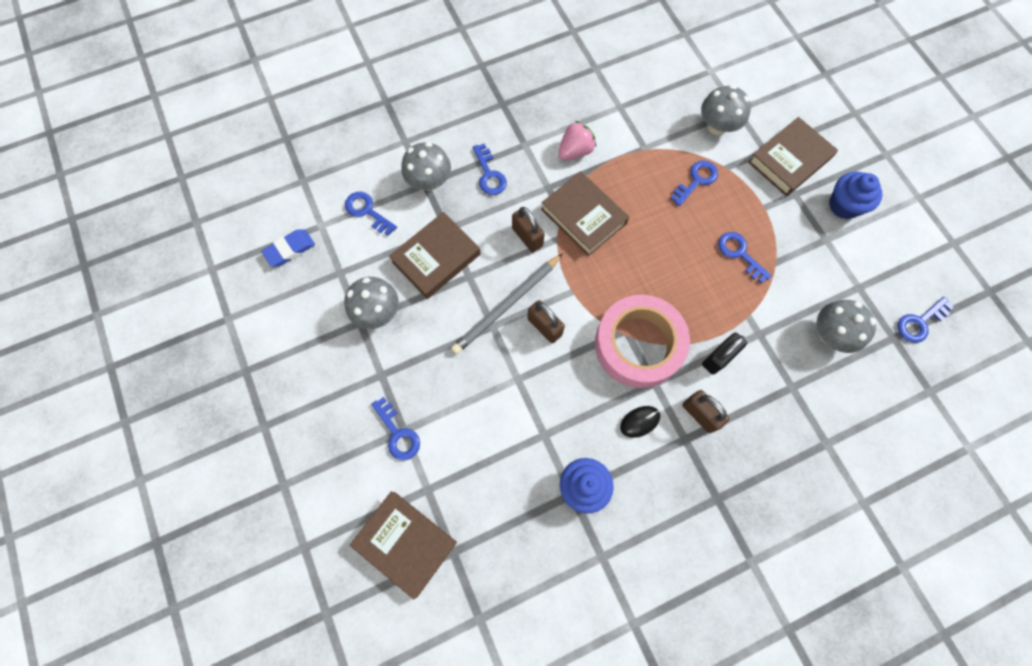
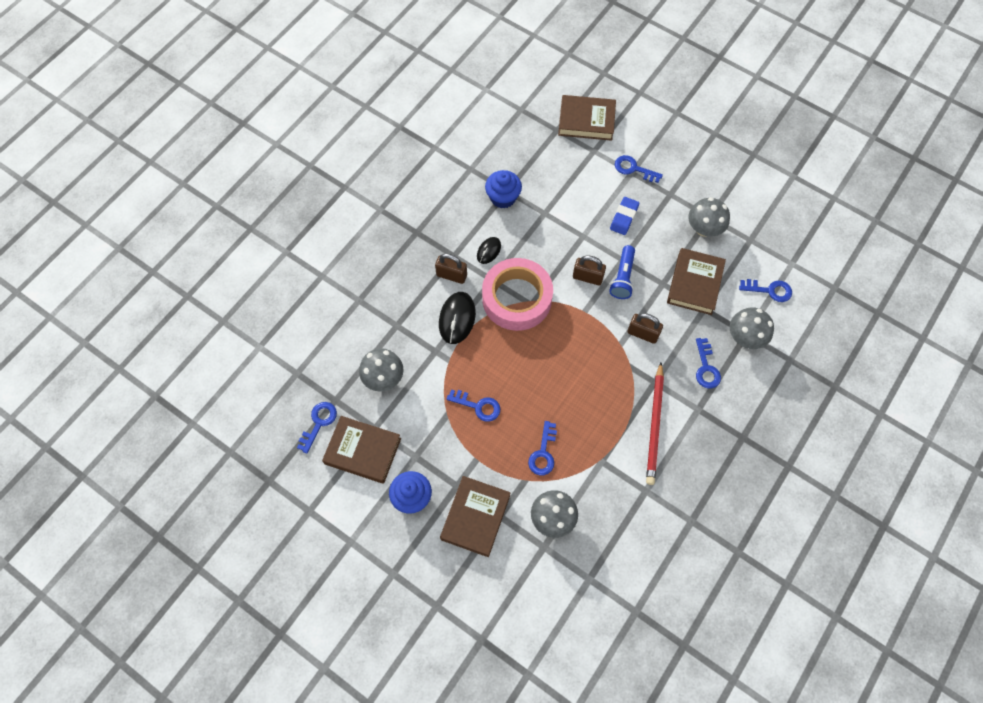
camera: 150 degrees right, 5 degrees down
blue eraser [261,229,315,267] -> blue eraser moved to [610,197,639,235]
grey pencil [451,253,563,354] -> blue flashlight [609,245,635,299]
blue key [473,144,507,195] -> blue key turned 135 degrees counterclockwise [696,338,721,388]
brown book [541,171,629,256] -> brown book moved to [322,416,401,484]
pink strawberry [558,121,596,161] -> red pencil [646,362,664,485]
black padlock [702,333,747,374] -> black mouse [439,292,476,344]

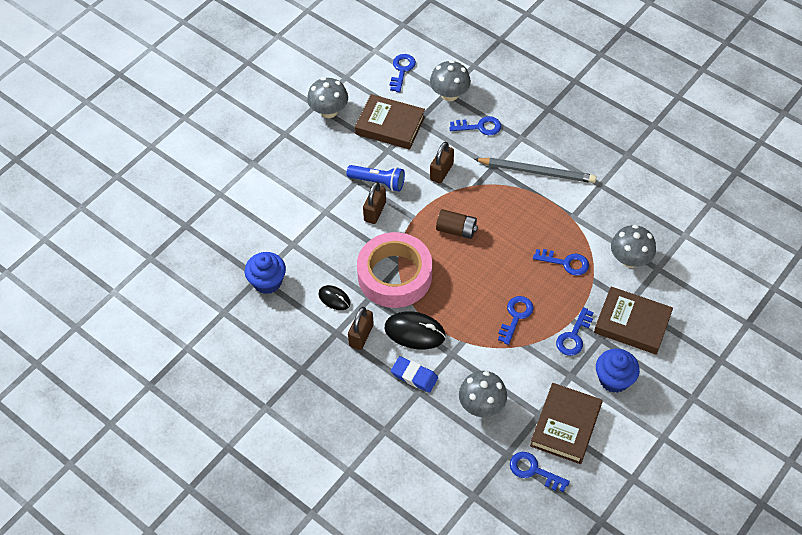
camera: 85 degrees left, 10 degrees down
brown book [558,95,616,141] -> none
blue eraser [610,197,639,235] -> blue eraser moved to [391,356,438,393]
blue key [615,155,663,183] -> blue key moved to [556,307,594,356]
red pencil [646,362,664,485] -> grey pencil [474,158,596,183]
none -> brown battery [436,209,478,239]

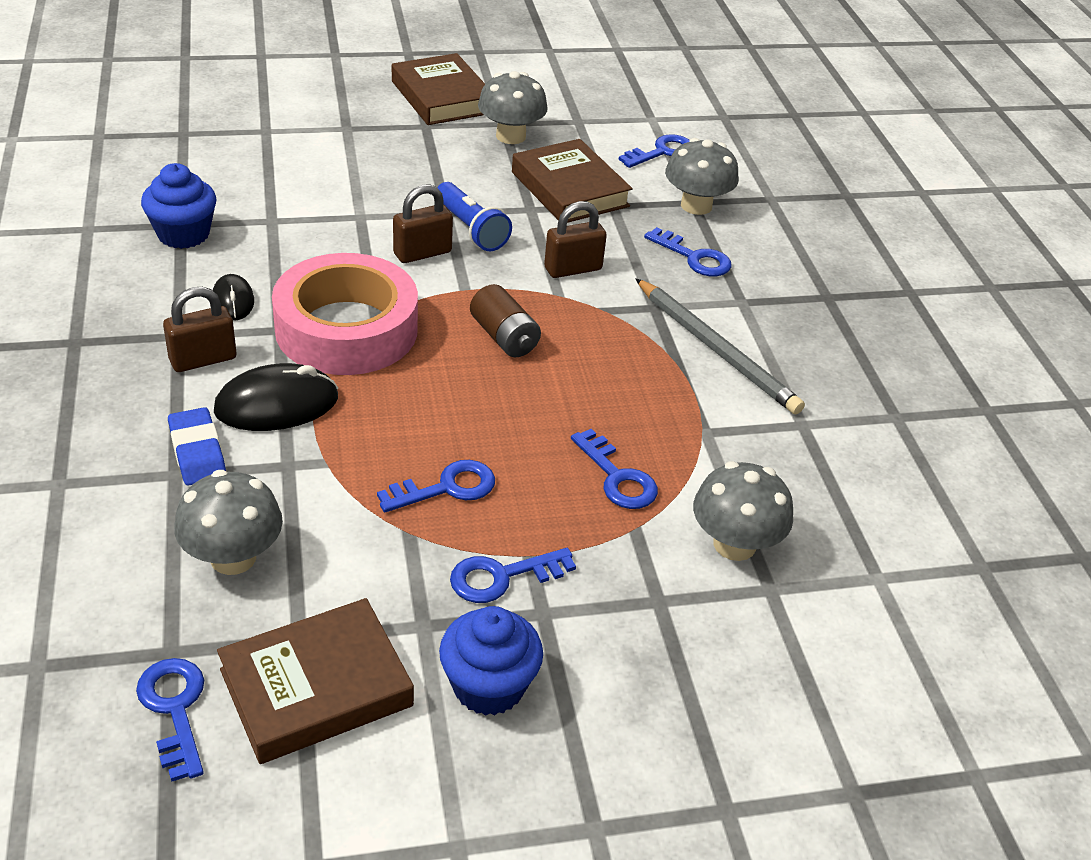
camera: 35 degrees right, 15 degrees down
black mouse [385,311,446,349] -> black mouse turned 75 degrees counterclockwise [214,363,338,431]
brown book [594,286,673,355] -> brown book moved to [392,53,485,125]

